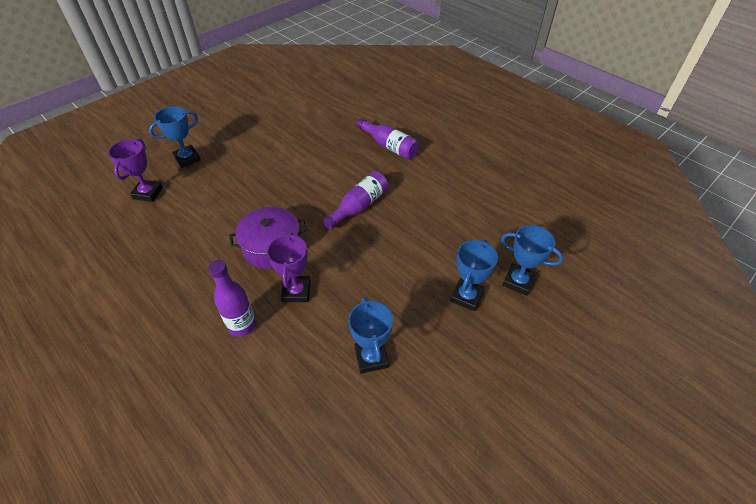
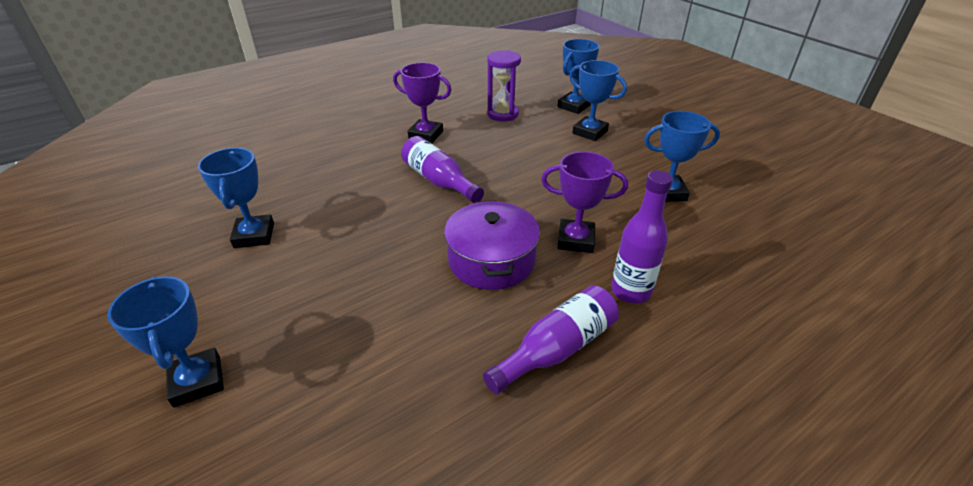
camera: 80 degrees left, 10 degrees down
purple trophy [108,139,163,202] -> purple trophy moved to [393,63,451,143]
purple bottle [357,118,419,159] -> purple bottle moved to [483,285,619,394]
none -> blue trophy [198,148,274,248]
none -> purple hourglass [487,50,521,122]

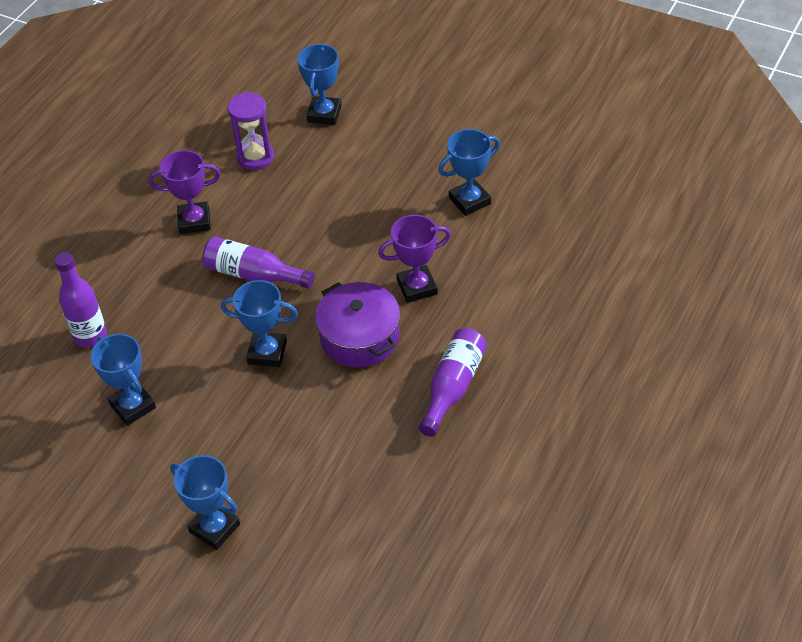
camera: 25 degrees left, 10 degrees up
blue trophy [569,60,627,141] -> blue trophy moved to [221,280,298,367]
purple bottle [611,170,673,304] -> purple bottle moved to [54,252,107,347]

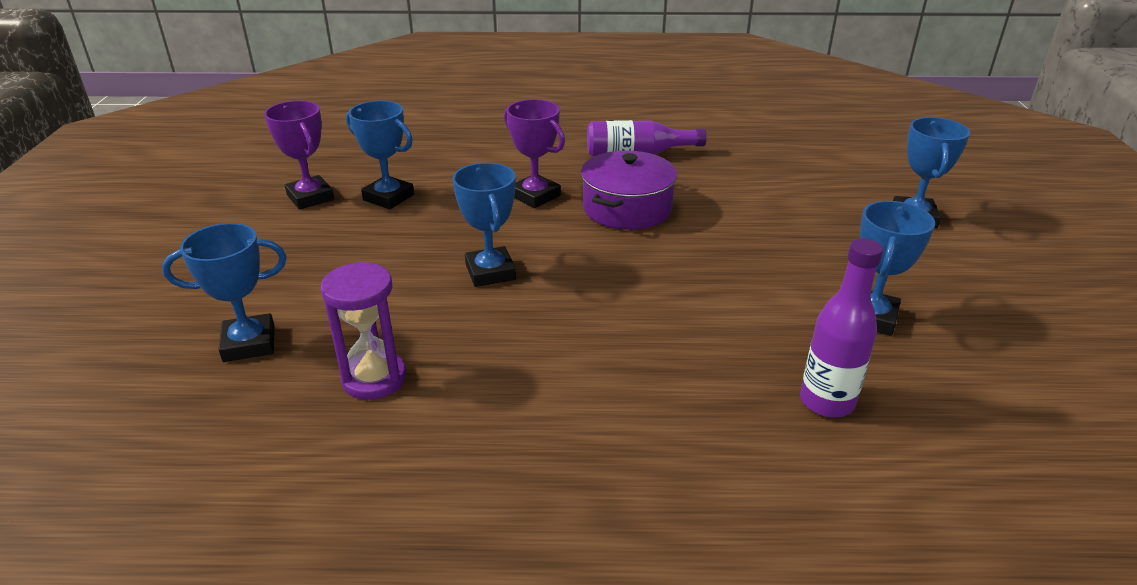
camera: 120 degrees left, 15 degrees down
purple trophy [148,150,221,234] -> purple trophy moved to [264,100,334,210]
purple bottle [202,236,315,289] -> none
blue trophy [221,280,298,367] -> blue trophy moved to [452,163,516,287]

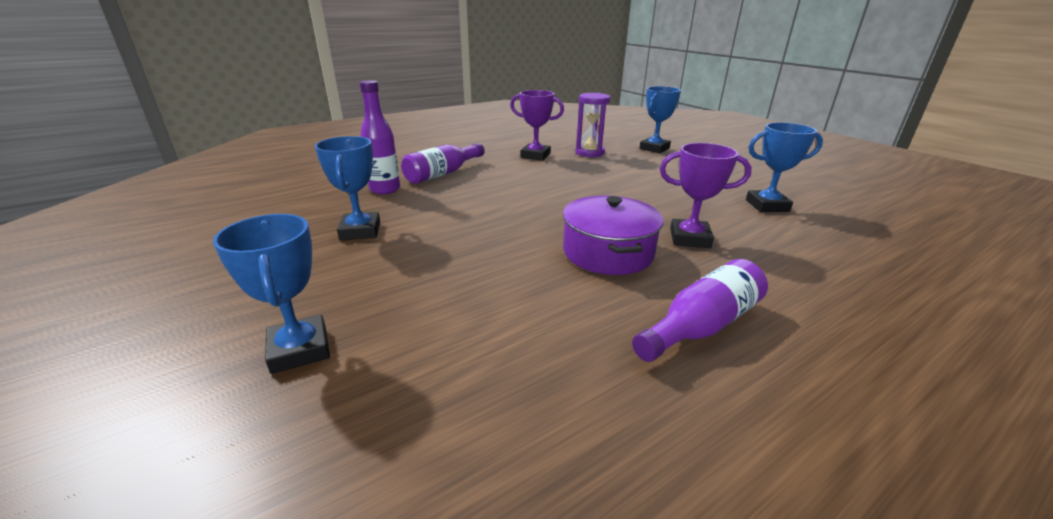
camera: 145 degrees right, 5 degrees down
purple trophy [264,100,334,210] -> purple trophy moved to [510,90,564,161]
blue trophy [452,163,516,287] -> none
none -> purple bottle [401,143,485,184]

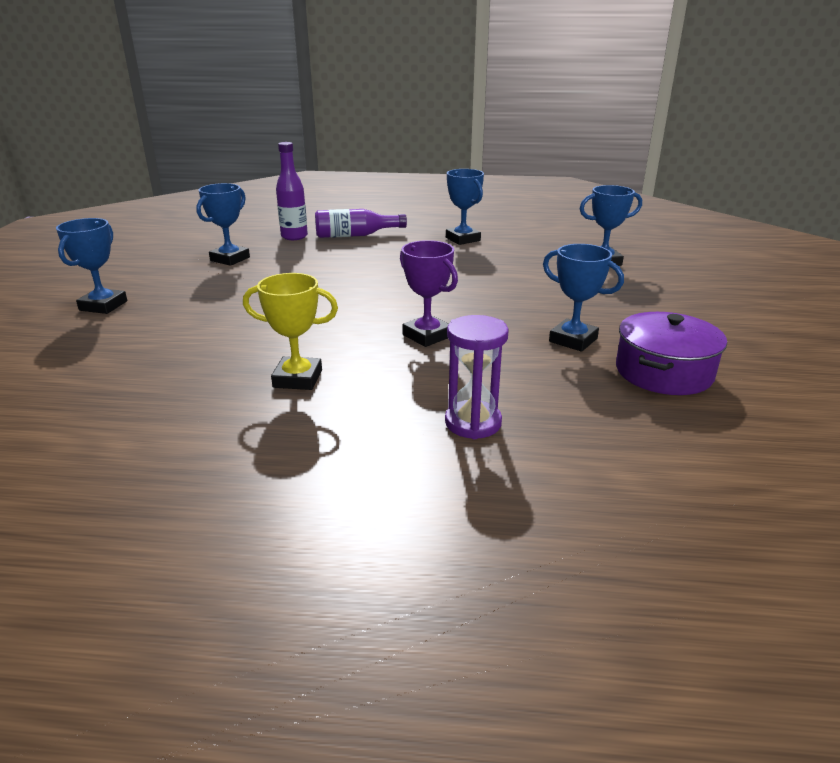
camera: 40 degrees right, 0 degrees up
purple trophy [510,90,564,161] -> blue trophy [446,169,484,245]
purple pot [563,196,664,275] -> purple pot moved to [616,312,727,395]
purple hourglass [575,93,610,157] -> purple hourglass moved to [445,315,509,439]
purple bottle [632,259,768,362] -> yellow trophy [243,273,338,390]

